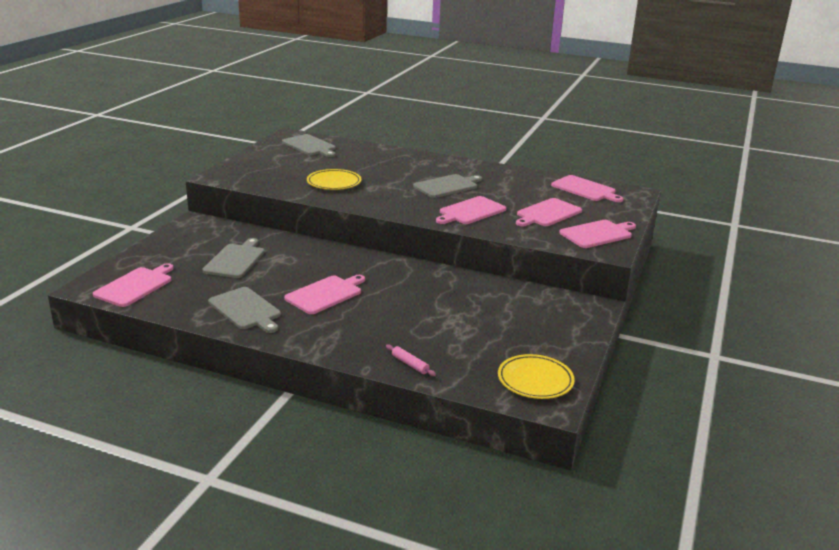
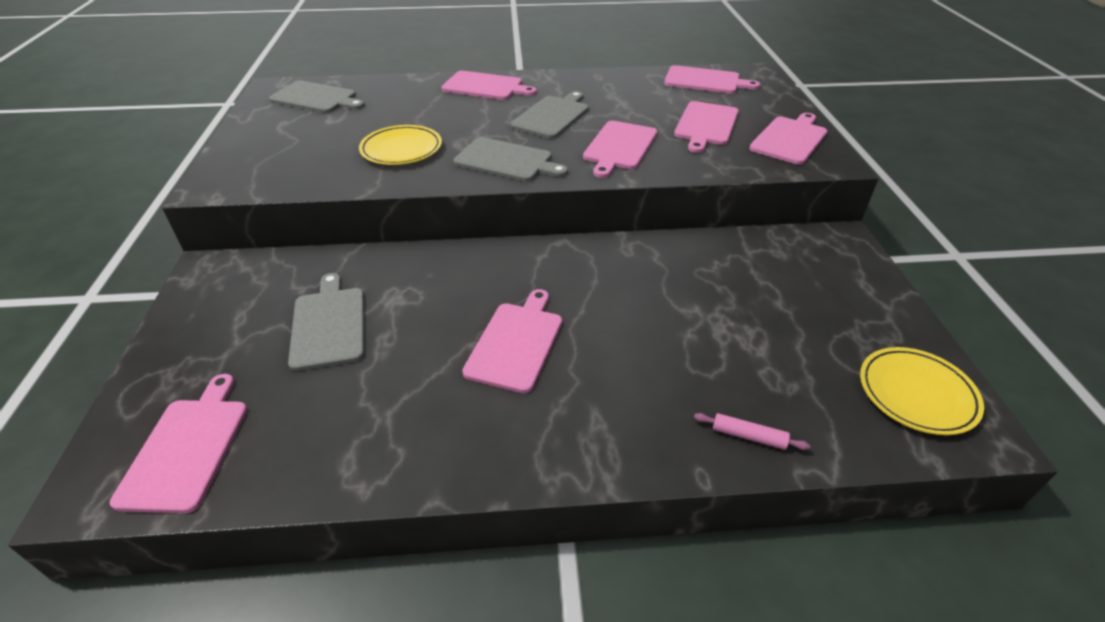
camera: 25 degrees left, 15 degrees up
grey cutting board [208,287,281,333] -> grey cutting board moved to [453,137,568,181]
none -> pink cutting board [441,71,537,100]

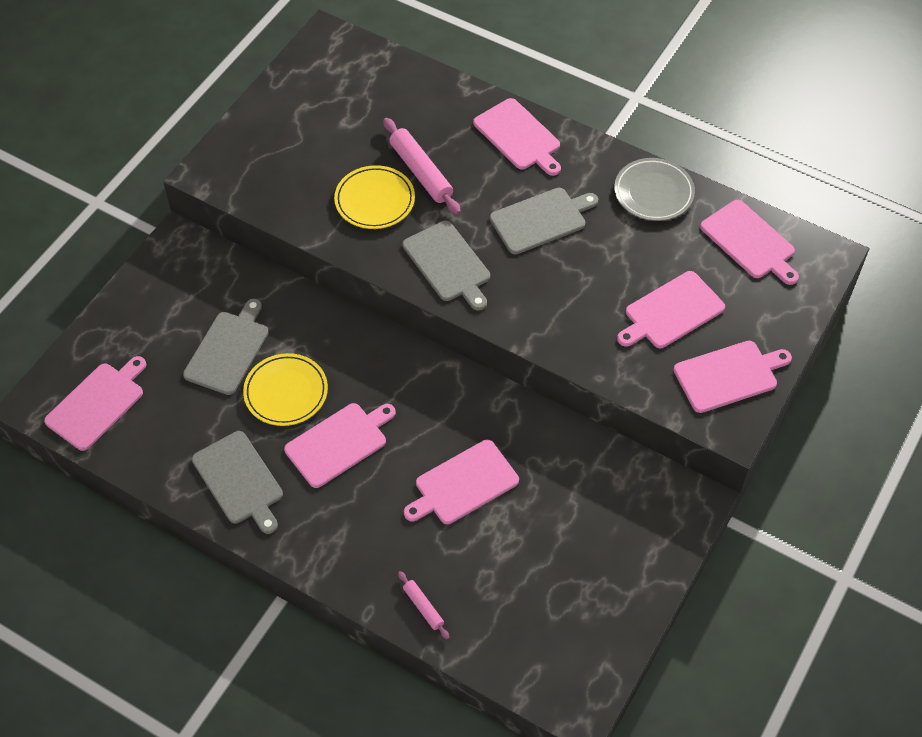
camera: 35 degrees right, 15 degrees up
grey cutting board [269,81,365,113] -> grey cutting board moved to [192,431,283,534]
pink cutting board [583,121,657,178] -> pink cutting board moved to [404,440,519,524]
yellow plate [860,347,984,435] -> yellow plate moved to [243,353,328,426]
none -> pink rolling pin [383,118,461,215]
none -> grey plate [614,158,695,221]

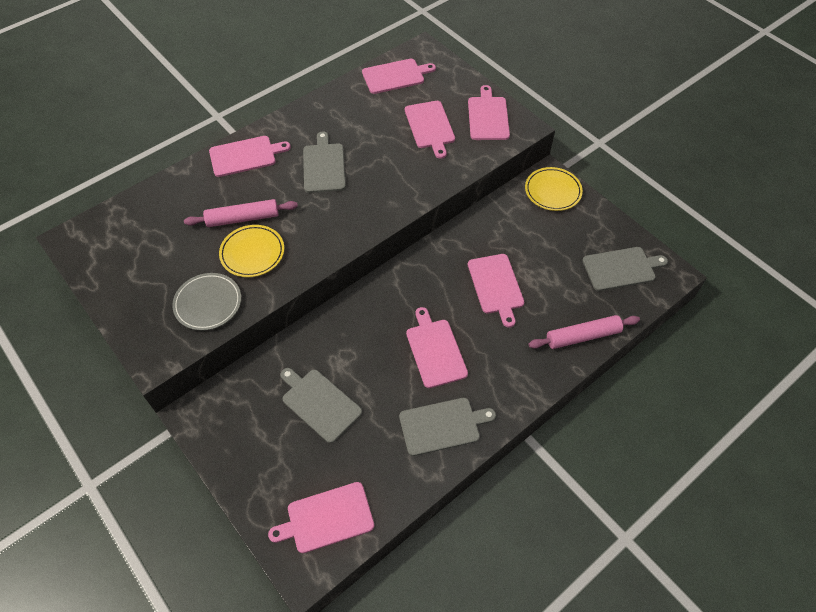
camera: 70 degrees left, 0 degrees up
pink cutting board [44,356,146,451] -> pink cutting board turned 75 degrees counterclockwise [268,482,374,553]
yellow plate [243,353,328,426] -> yellow plate moved to [525,167,583,211]
pink rolling pin [398,571,450,640] -> pink rolling pin [529,315,640,349], size x1.90
grey cutting board [402,220,490,311] -> grey cutting board moved to [582,247,668,291]
grey plate [614,158,695,221] -> grey plate moved to [172,273,241,331]

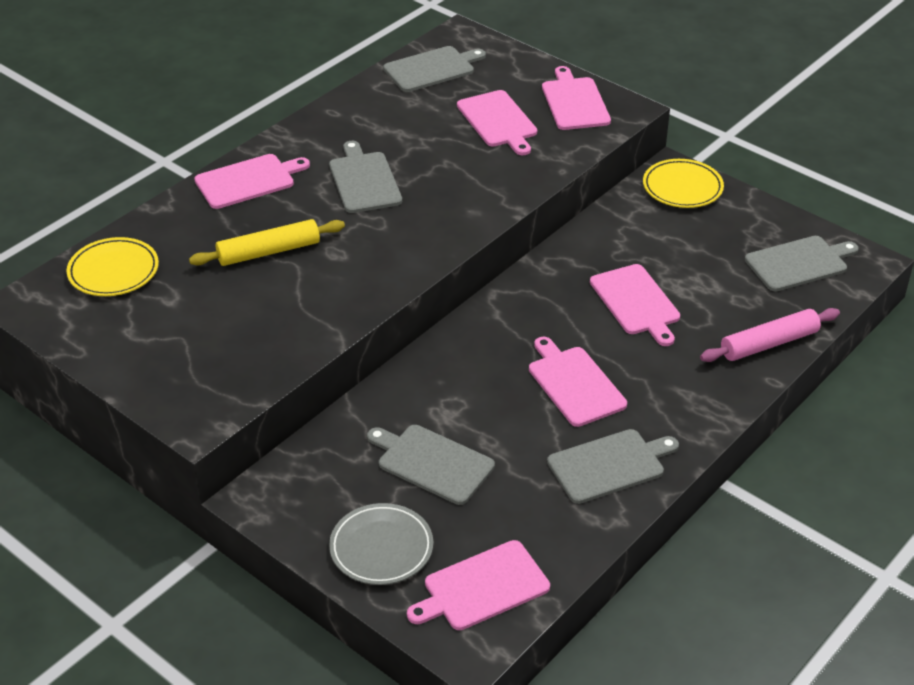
camera: 10 degrees left, 15 degrees down
grey plate [172,273,241,331] -> grey plate moved to [329,503,433,585]
pink rolling pin [184,199,298,227] -> yellow rolling pin [189,219,345,266]
yellow plate [219,225,284,277] -> yellow plate moved to [67,237,159,296]
pink cutting board [362,59,436,94] -> grey cutting board [383,46,486,92]

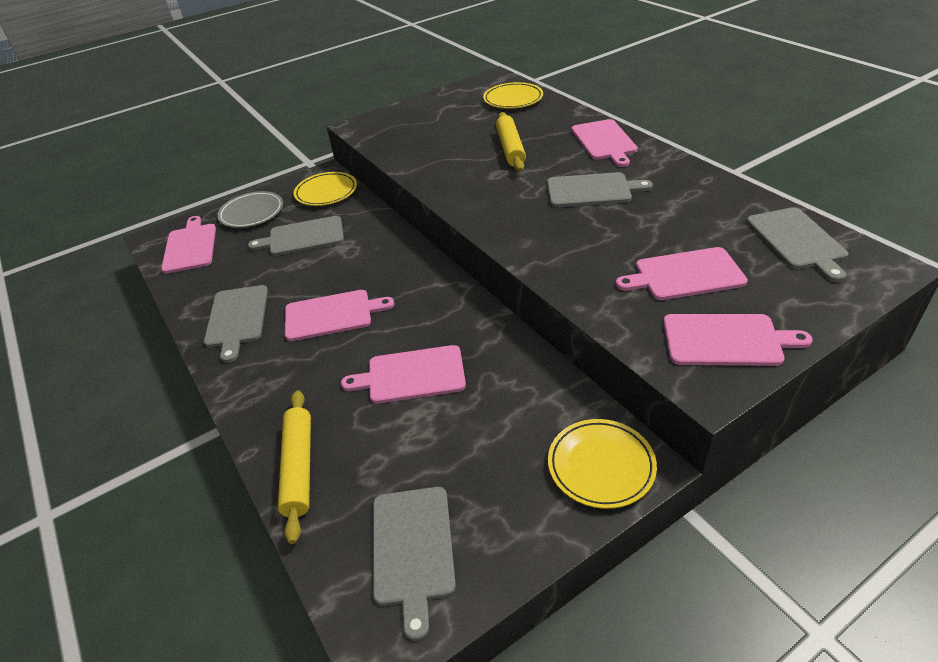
camera: 110 degrees right, 0 degrees up
grey cutting board [367,425,495,505] -> grey cutting board turned 150 degrees counterclockwise [248,216,344,256]
pink rolling pin [700,308,840,362] -> yellow rolling pin [278,390,311,544]
none -> yellow plate [294,172,357,206]

